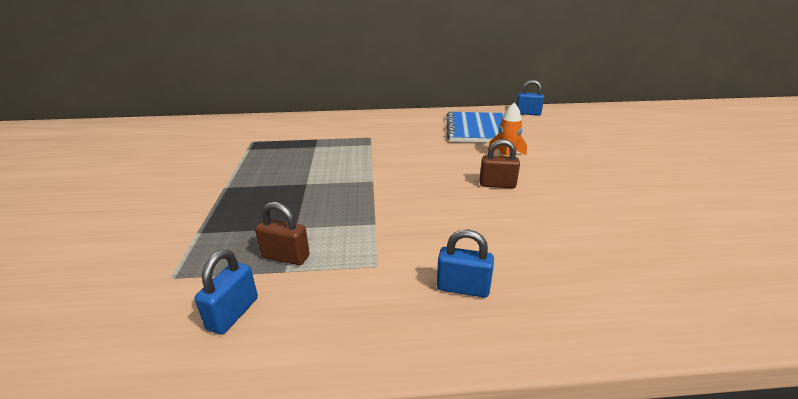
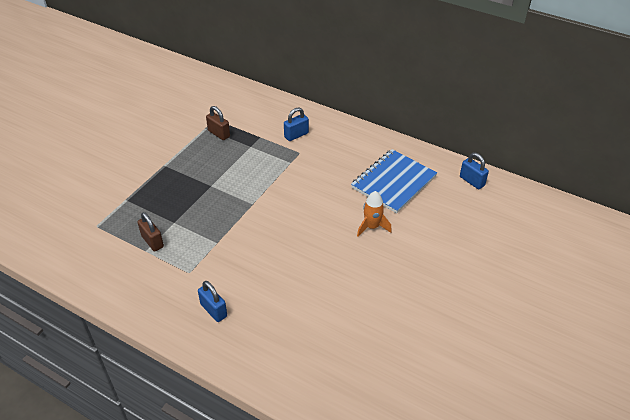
camera: 35 degrees right, 15 degrees up
blue padlock [195,250,258,335] -> blue padlock moved to [284,107,309,141]
brown padlock [480,139,520,188] -> brown padlock moved to [206,106,230,140]

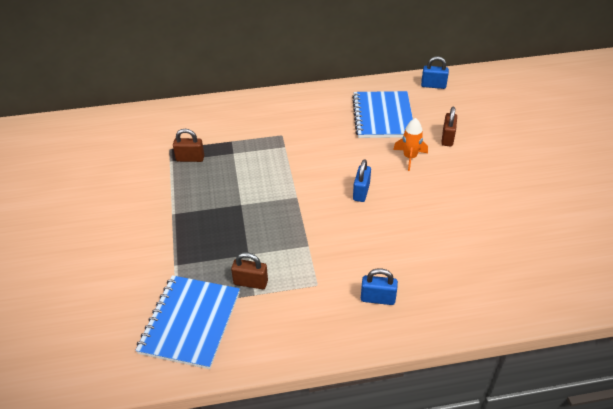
camera: 40 degrees left, 0 degrees up
blue padlock [284,107,309,141] -> blue padlock moved to [353,159,371,202]
none -> blue notebook [135,275,240,369]
none -> brown padlock [441,107,457,147]

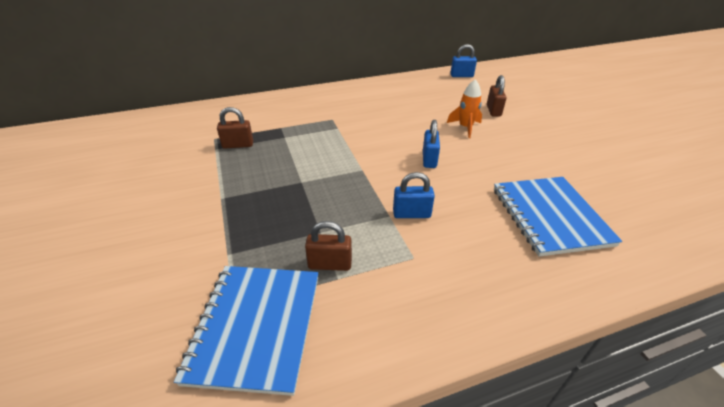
camera: 10 degrees left, 5 degrees down
blue notebook [352,91,413,138] -> blue notebook moved to [494,177,622,257]
blue padlock [361,268,398,305] -> blue padlock moved to [393,172,435,218]

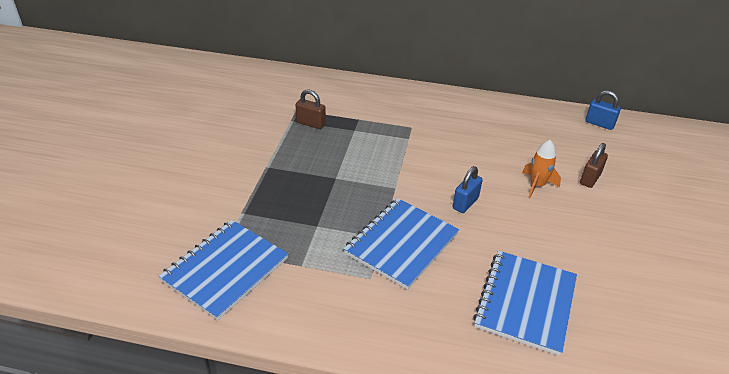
camera: 30 degrees right, 0 degrees up
brown padlock [305,221,352,271] -> none
blue padlock [393,172,435,218] -> blue notebook [343,198,459,290]

